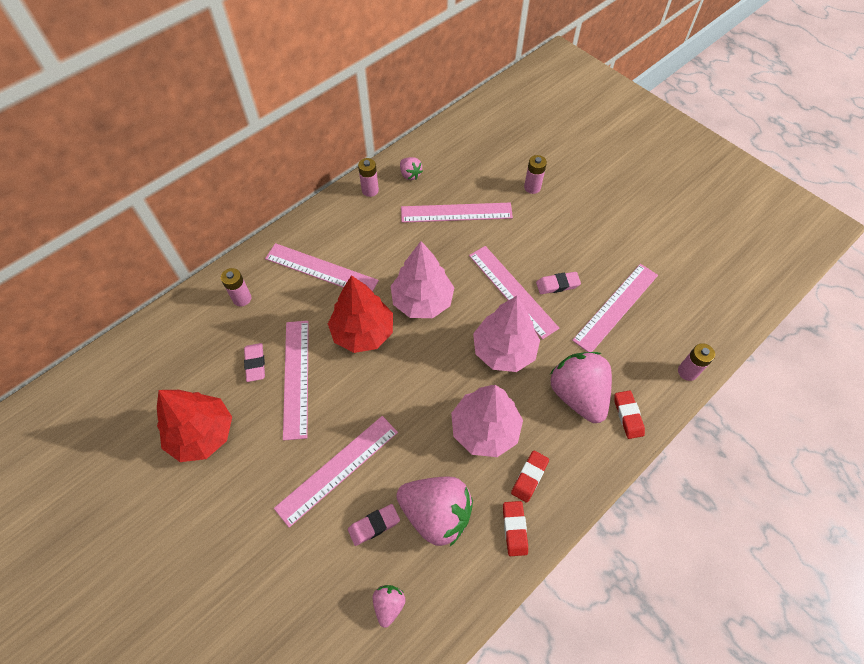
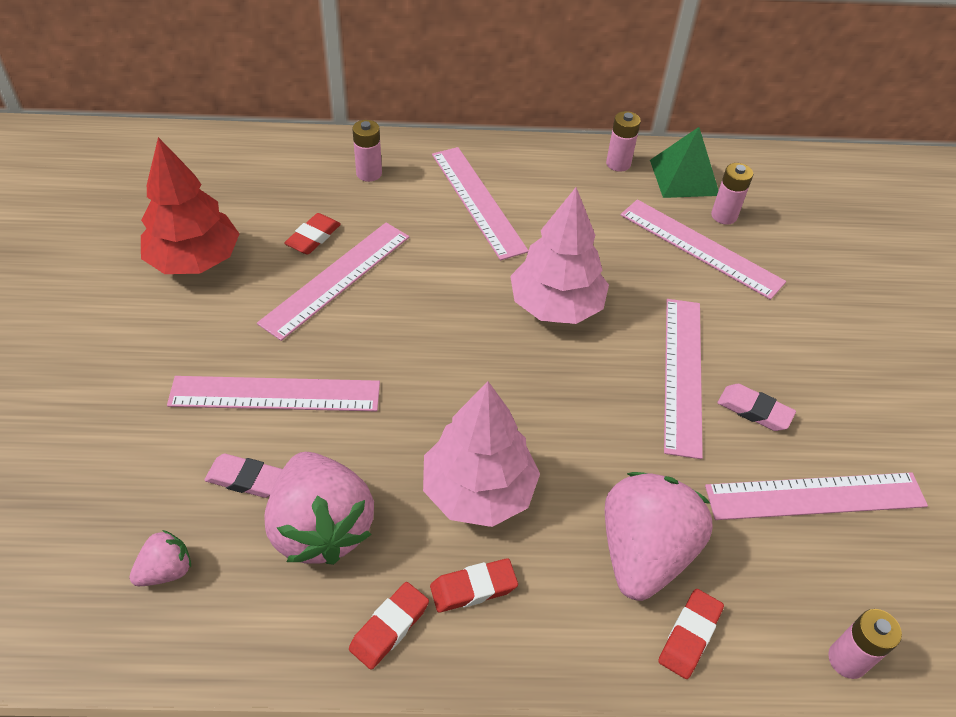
camera: 40 degrees right, 10 degrees down
pink eraser [244,343,265,382] -> red eraser [284,213,341,255]
red tree [328,275,393,353] -> none
pink strawberry [400,157,423,180] -> green pyramid [650,127,719,198]
pink tree [473,296,540,372] -> none
pink battery [524,155,547,194] -> pink battery moved to [711,163,753,225]

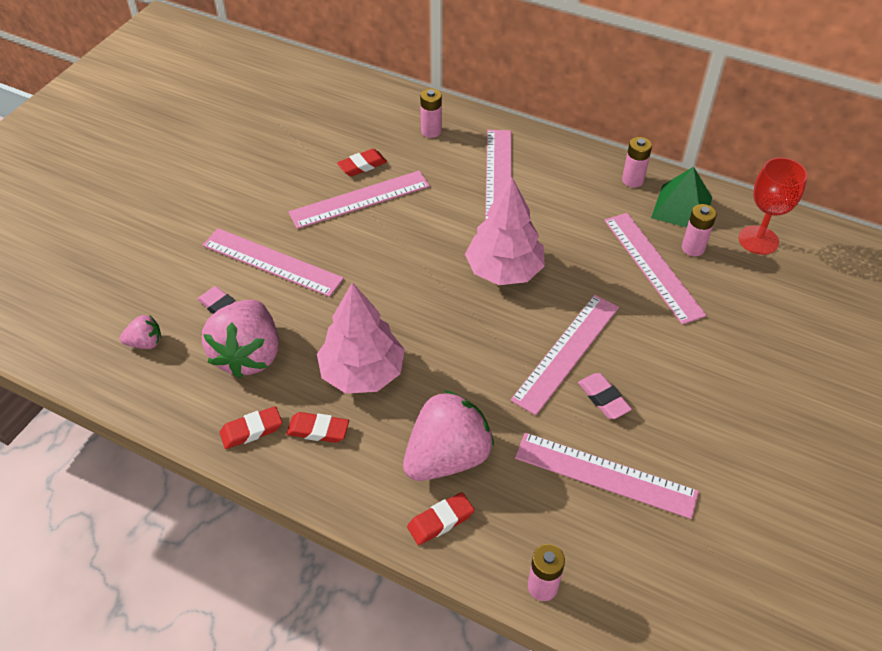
camera: 30 degrees right, 0 degrees up
red tree [141,137,239,274] -> none
none -> red goblet [739,157,808,255]

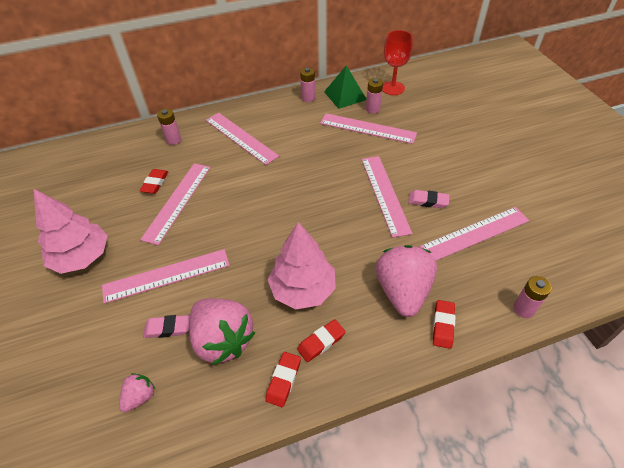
camera: 45 degrees left, 0 degrees up
pink tree [465,177,545,285] -> pink tree moved to [34,189,108,274]

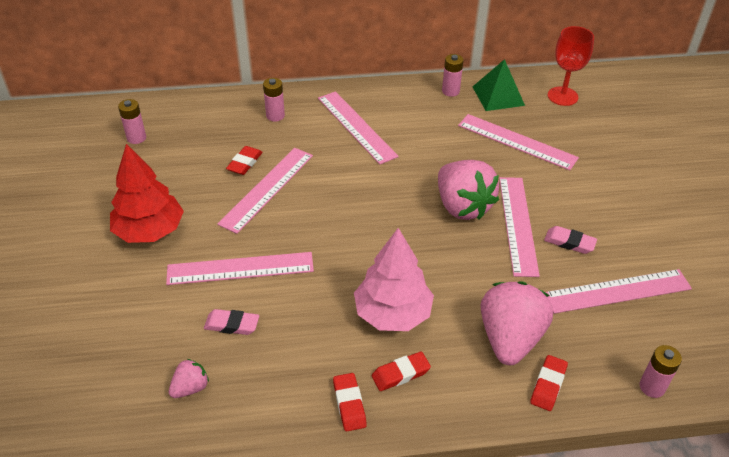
camera: 10 degrees right, 5 degrees down
pink tree [34,189,108,274] -> red tree [110,144,184,243]
pink strawberry [189,298,255,365] -> pink strawberry moved to [438,160,499,220]
red eraser [265,352,301,407] -> red eraser turned 45 degrees counterclockwise [333,373,367,431]
pink battery [366,78,383,114] -> pink battery moved to [118,99,146,144]

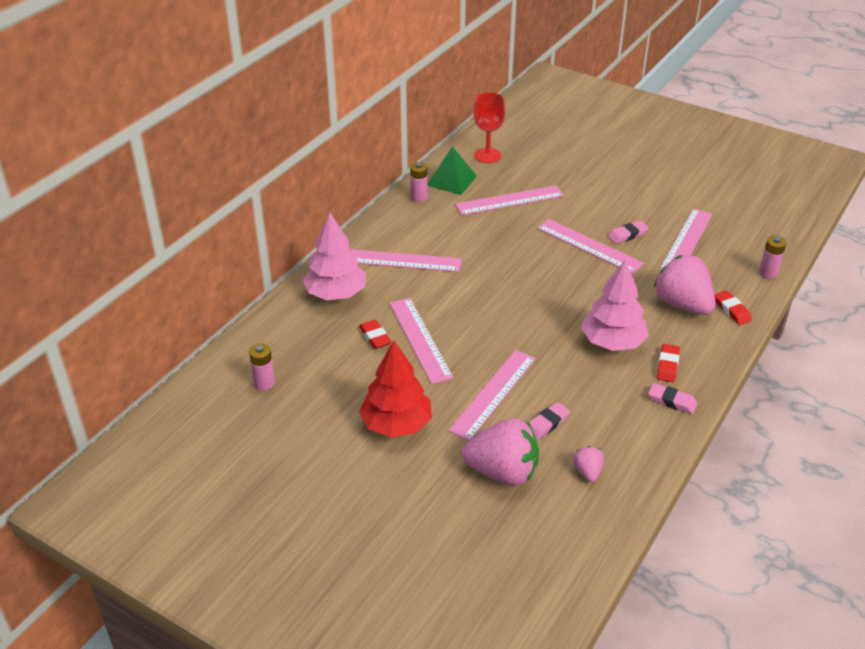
camera: 50 degrees left, 5 degrees down
pink battery [263,78,285,122] -> pink tree [303,213,366,300]
red eraser [333,373,367,431] -> pink eraser [648,383,697,414]
pink strawberry [438,160,499,220] -> pink strawberry moved to [462,419,539,486]

